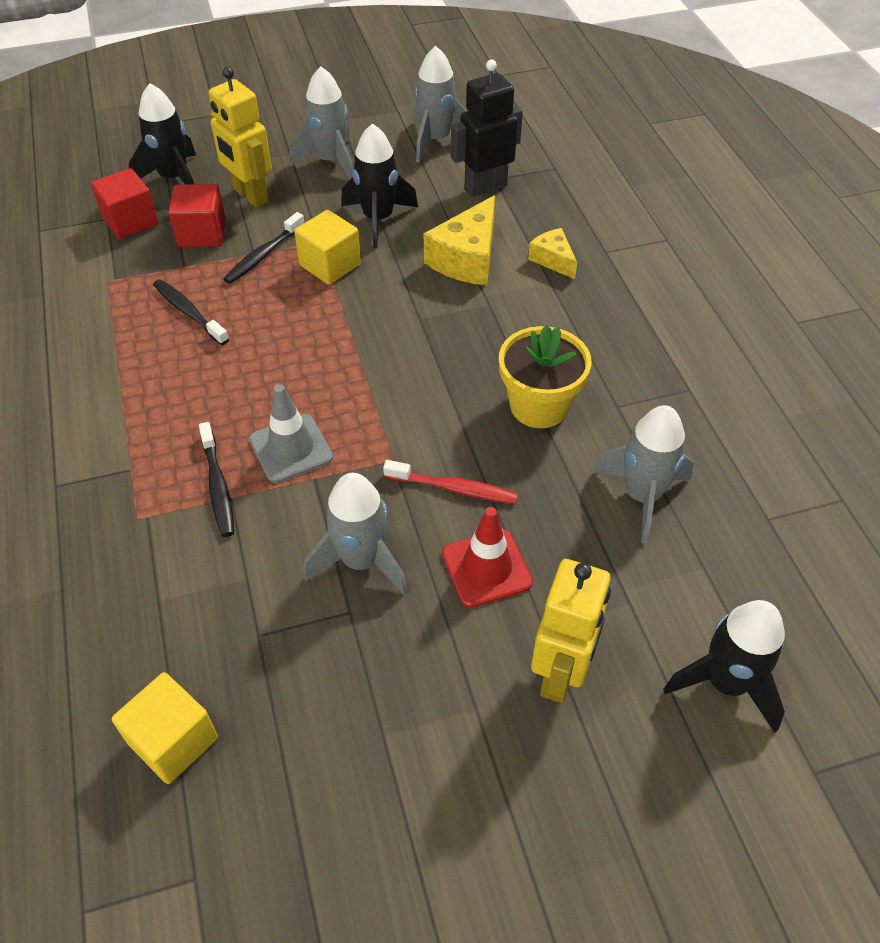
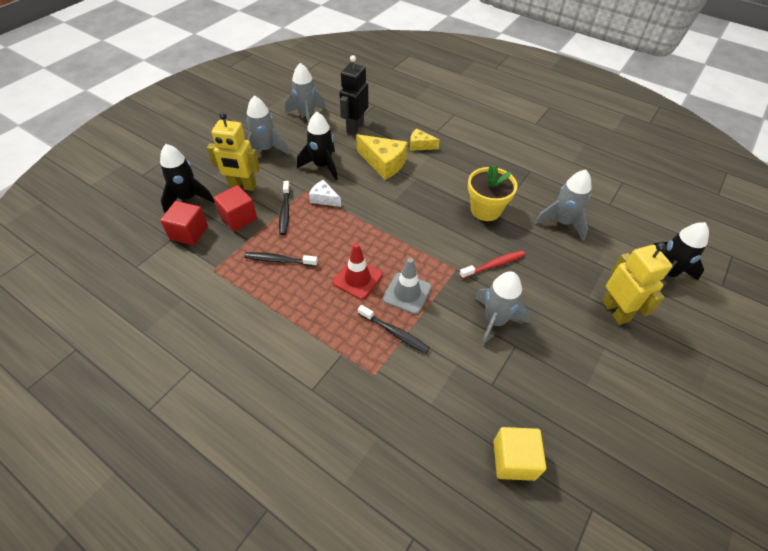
camera: 40 degrees left, 0 degrees up
yellow cube [294,210,361,285] -> white cheese [309,180,341,207]
yellow cheese [424,195,495,285] -> yellow cheese turned 45 degrees counterclockwise [356,134,408,180]
red traffic cone [442,507,533,608] -> red traffic cone moved to [332,243,383,300]

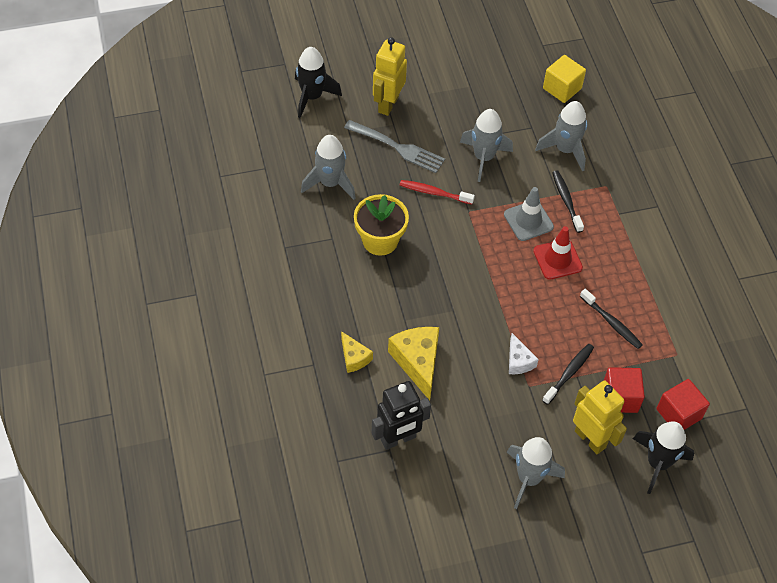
camera: 140 degrees left, 5 degrees up
grey rocket [285,63,326,124] -> grey rocket moved to [535,101,587,171]
black rocket [297,112,338,180] -> none
none -> grey fork [344,120,445,173]

